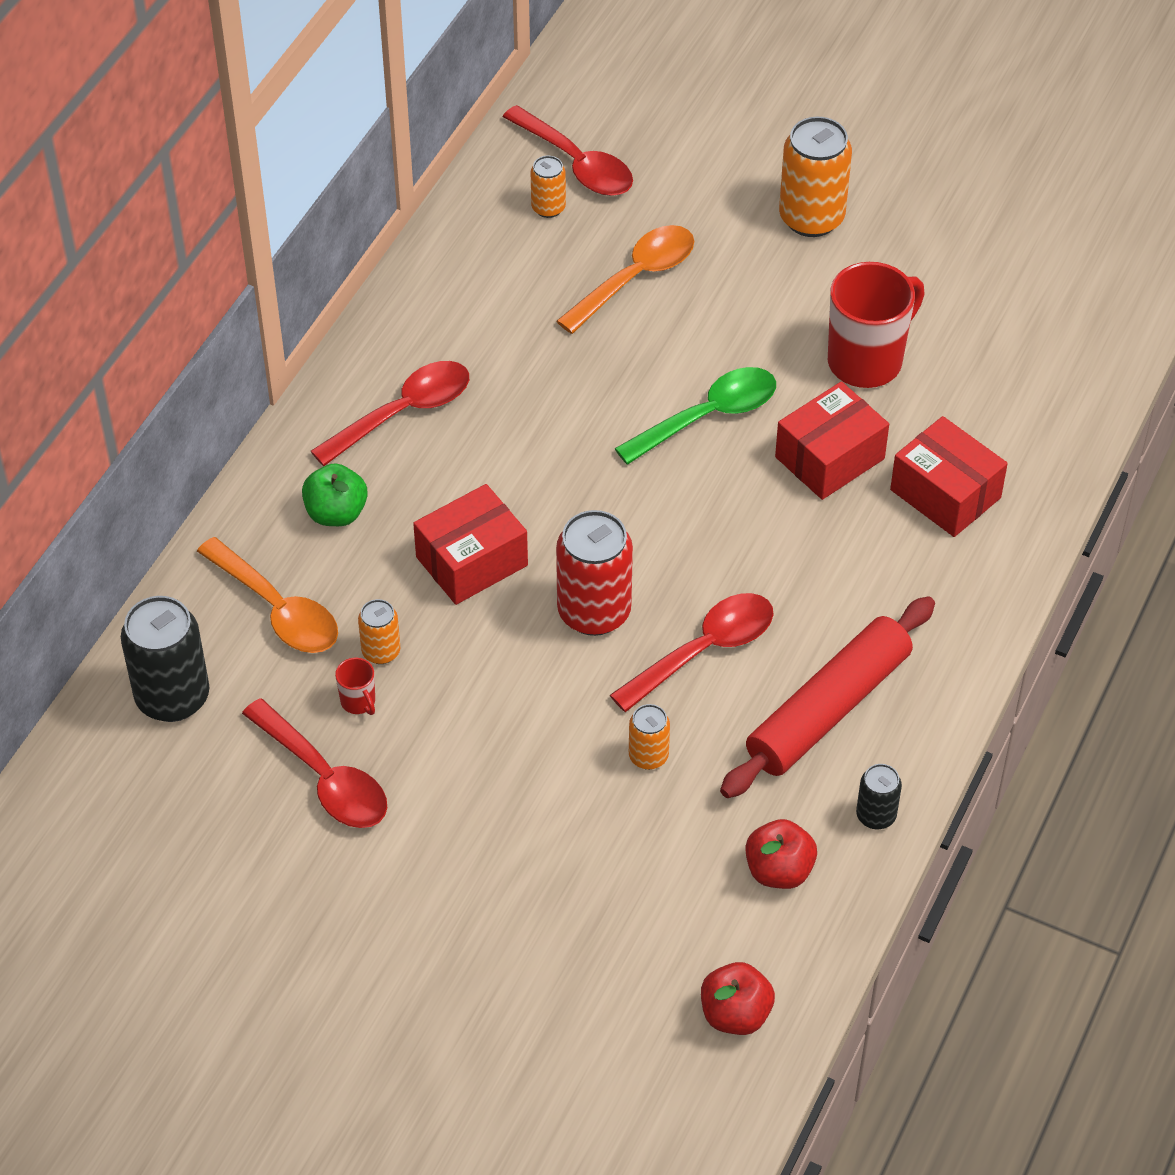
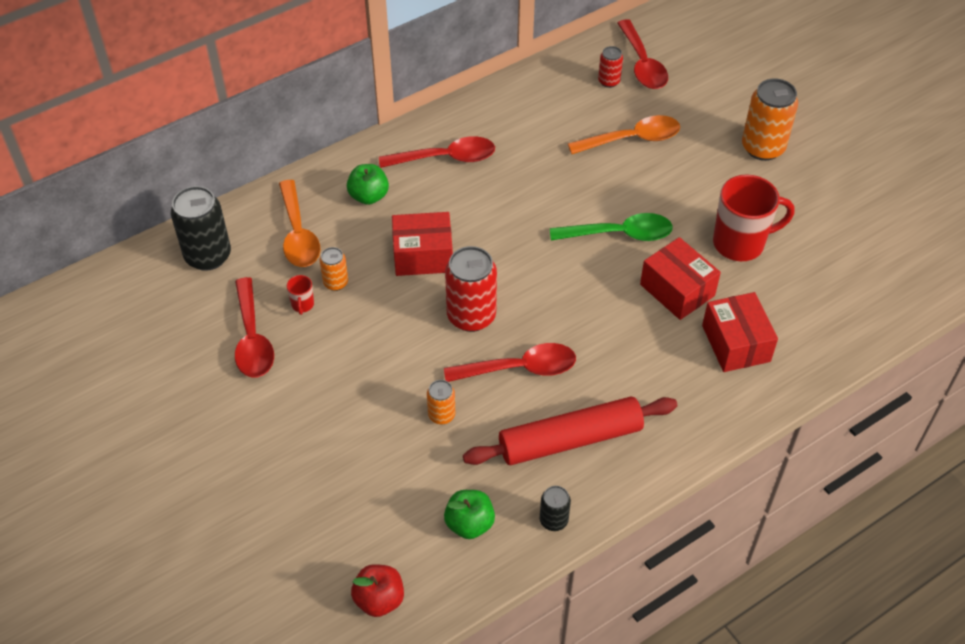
camera: 30 degrees right, 0 degrees up
orange can [531,156,566,218] -> red can [598,46,623,88]
red apple [745,819,817,889] -> green apple [444,490,495,539]
red box [775,381,889,500] -> red box turned 60 degrees clockwise [640,237,721,320]

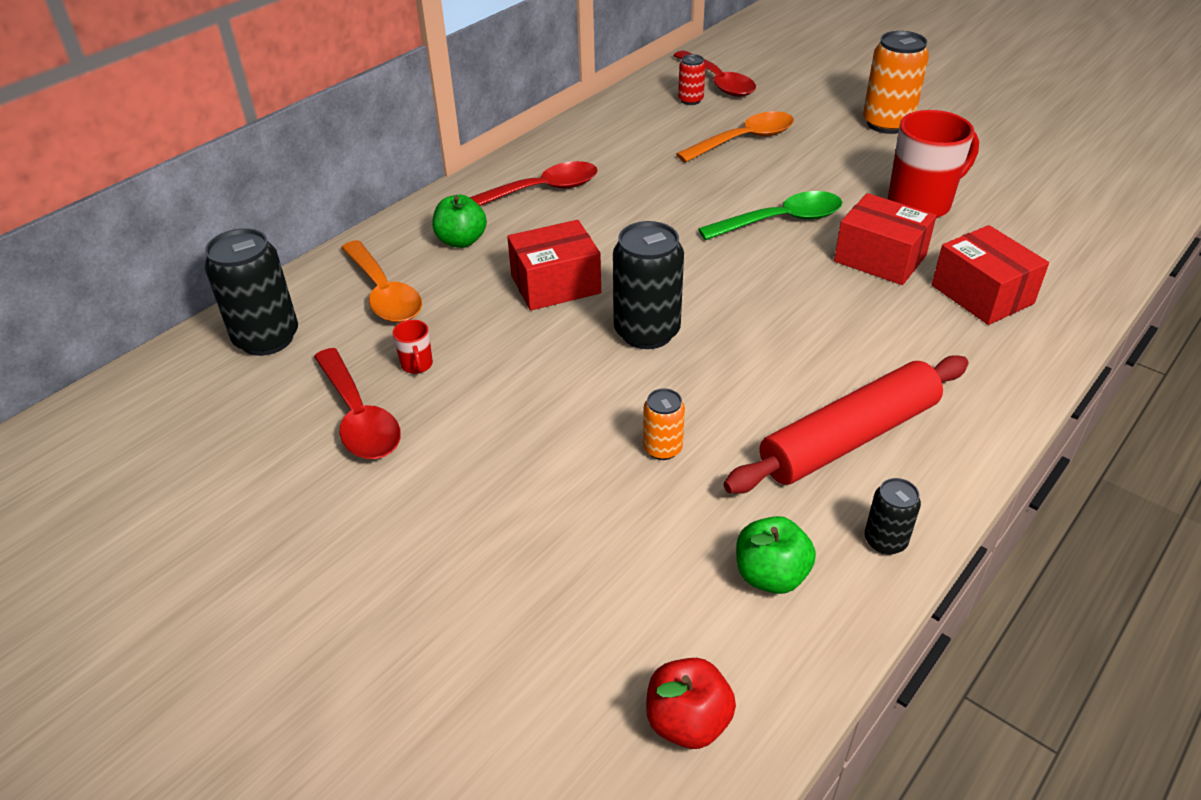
camera: 15 degrees left, 10 degrees down
orange can [320,247,348,291] -> none
red spoon [444,343,576,382] -> none
red can [445,246,497,332] -> black can [613,221,684,349]

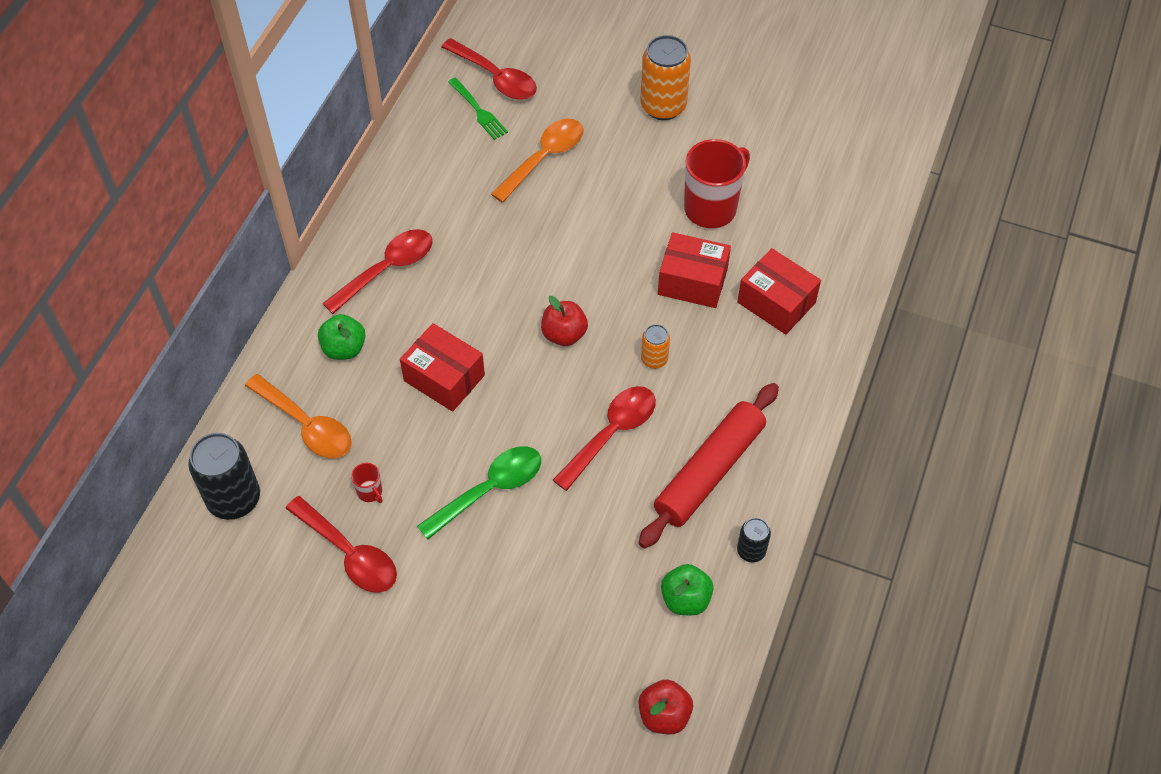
camera: 20 degrees left, 15 degrees up
red box [507,220,601,311] -> red box turned 75 degrees clockwise [400,323,485,412]
black can [613,221,684,349] -> none
orange can [643,388,685,460] -> orange can moved to [641,324,670,369]
red can [678,54,705,105] -> green fork [448,78,508,140]
green spoon [698,191,842,240] -> green spoon moved to [417,446,541,540]
none -> red apple [541,296,588,346]
none -> red spoon [553,386,656,491]

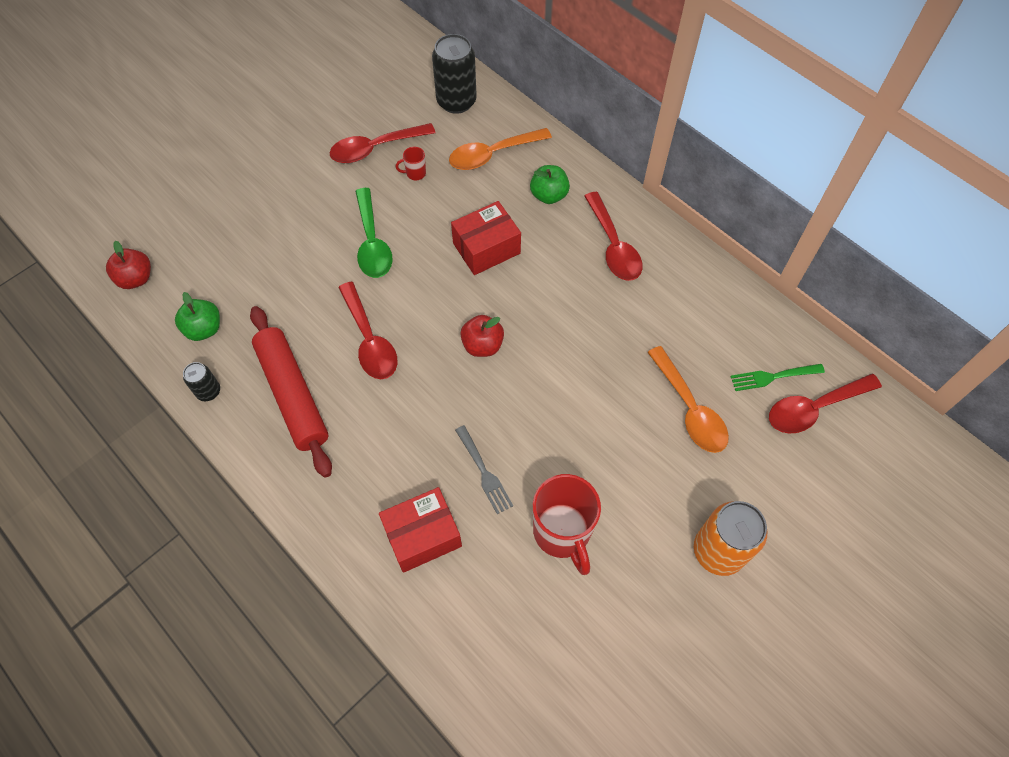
camera: 115 degrees right, 5 degrees up
orange can [641,324,670,369] -> none
red box [658,232,731,308] -> grey fork [455,425,513,514]

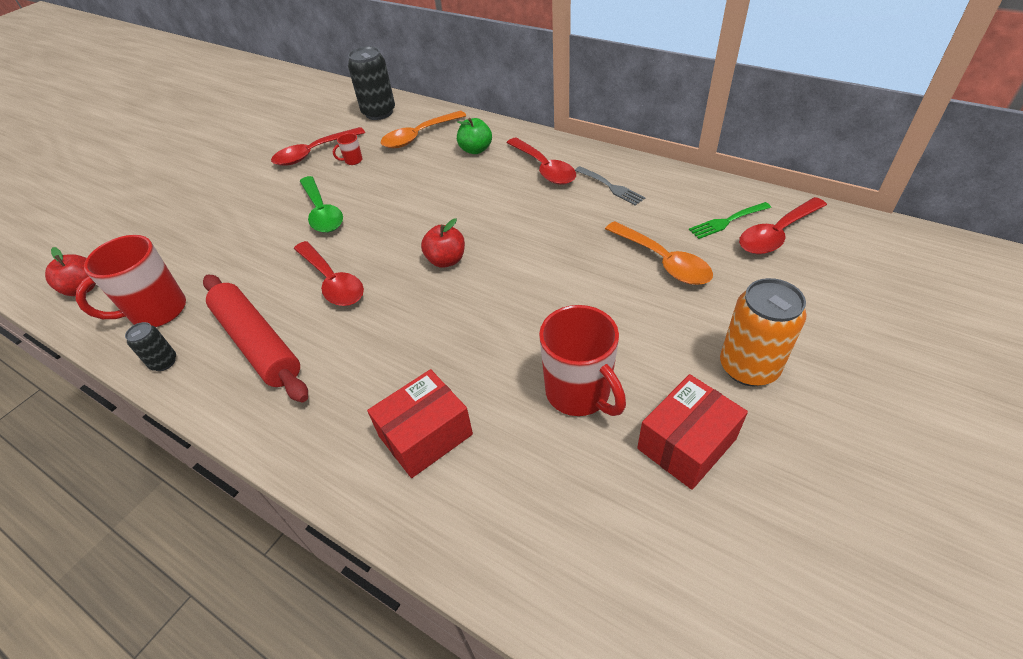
camera: 10 degrees left, 15 degrees down
green apple [175,292,220,341] -> red mug [75,235,186,327]
red box [451,201,521,275] -> red box moved to [637,374,748,490]
grey fork [455,425,513,514] -> grey fork moved to [575,166,646,206]

